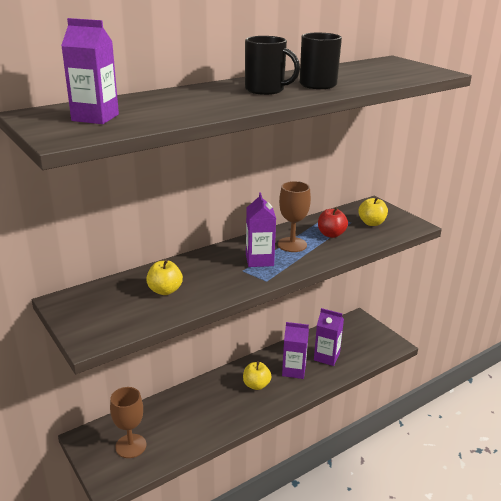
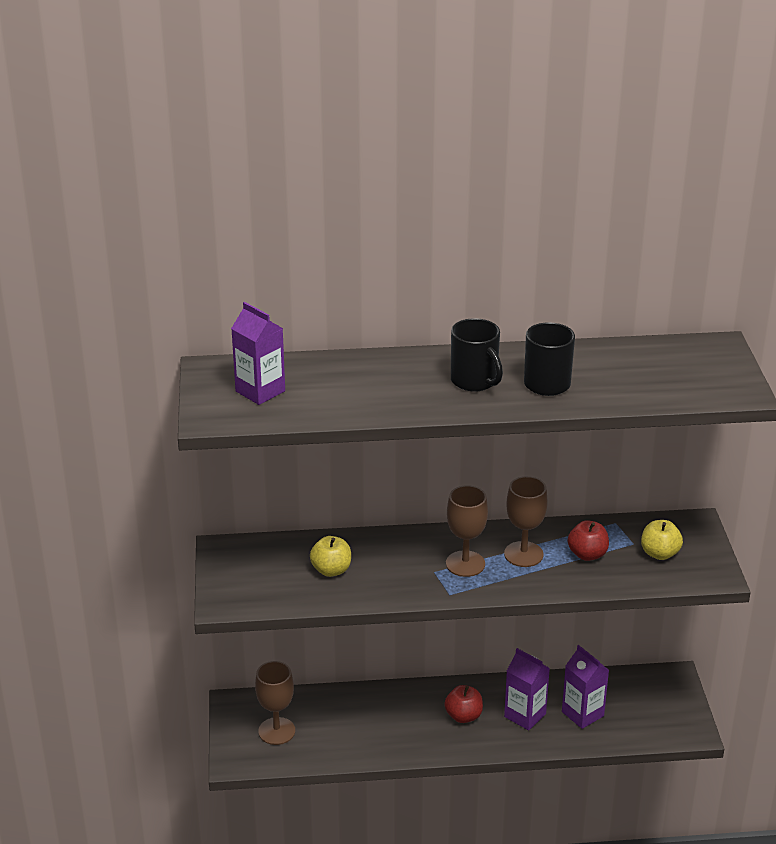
camera: 30 degrees right, 5 degrees up
yellow apple [243,361,272,390] -> red apple [444,685,483,723]
purple carton [246,192,276,267] -> brown goblet [446,485,488,577]

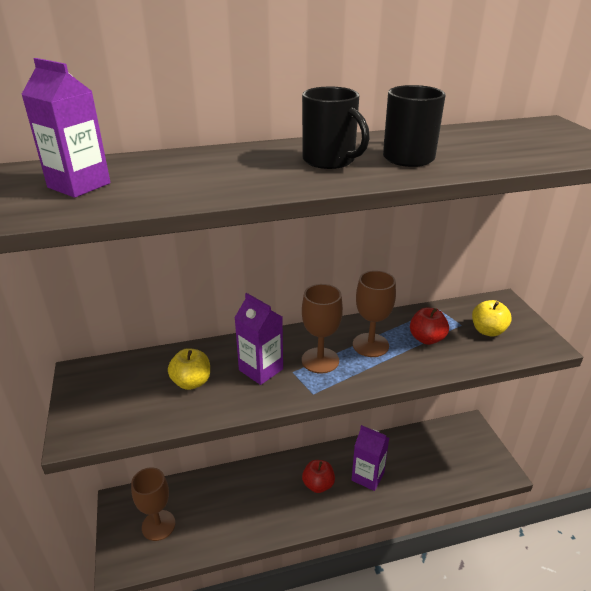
camera: 10 degrees left, 0 degrees up
purple carton [562,645,609,729] -> purple carton moved to [235,293,283,385]

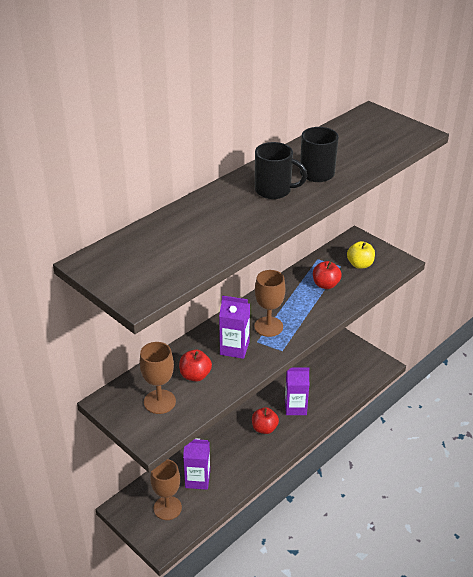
camera: 30 degrees left, 5 degrees up
purple carton [21,58,111,198] -> purple carton moved to [183,438,210,490]
yellow apple [168,348,210,390] -> red apple [179,350,212,381]
brown goblet [353,270,396,357] -> brown goblet moved to [140,342,176,414]

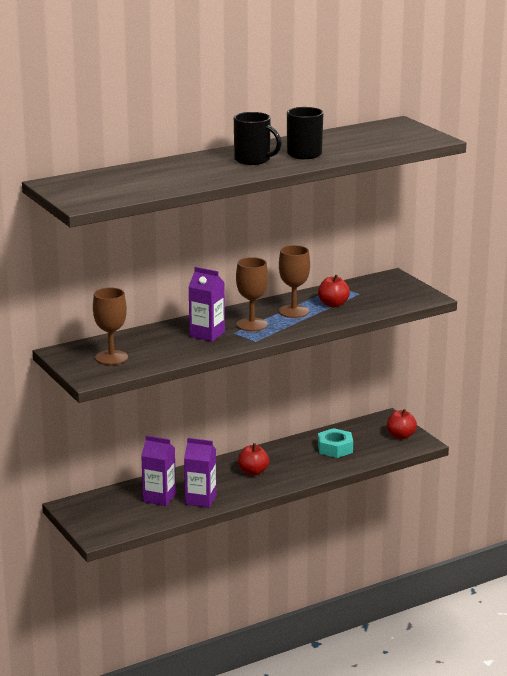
camera: 15 degrees right, 15 degrees down
brown goblet [150,459,182,520] -> brown goblet moved to [279,245,310,318]
red apple [179,350,212,381] -> red apple moved to [387,409,417,439]
purple carton [285,368,309,415] -> purple carton moved to [184,438,217,508]
yellow apple [347,241,375,269] -> none
none -> turquoise nut [318,428,353,458]

